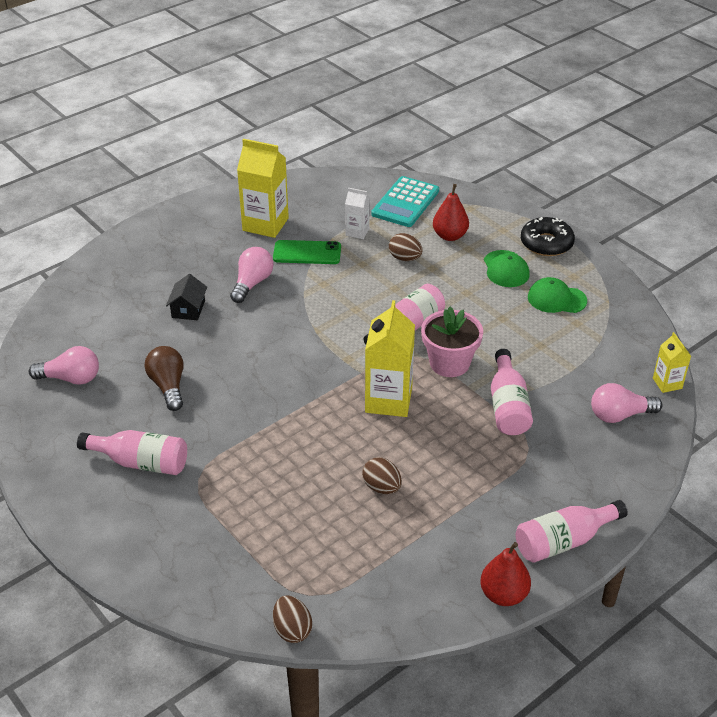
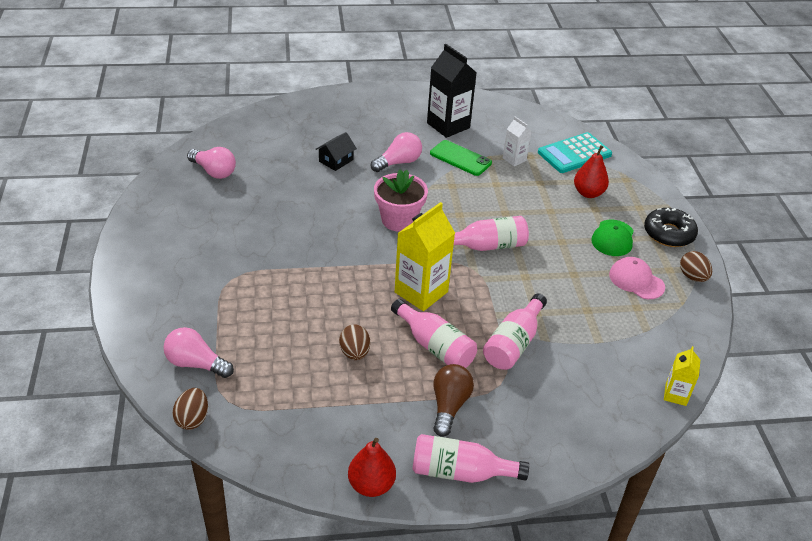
camera: 30 degrees right, 0 degrees up
pink bottle [77,430,187,475] -> pink bottle moved to [391,299,477,368]
brown light bulb [144,346,184,411] -> brown light bulb moved to [433,364,474,437]
yellow carton [237,139,289,238] -> black carton [427,44,476,138]
brown egg [389,233,423,261] -> brown egg moved to [680,251,712,282]
pink flower pot [421,307,483,377] -> pink flower pot moved to [374,169,428,232]
green cap [528,277,587,313] -> pink cap [609,257,665,299]
pink light bulb [591,383,662,423] -> pink light bulb moved to [164,327,234,378]

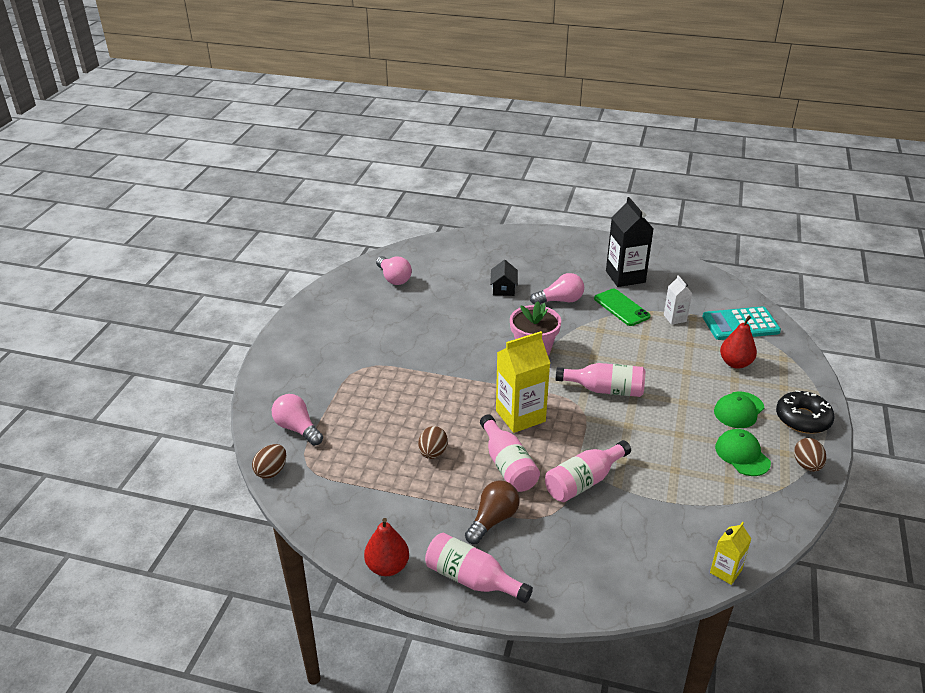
camera: 25 degrees right, 5 degrees down
black house [316,132,357,171] -> black house turned 60 degrees counterclockwise [490,260,518,296]
pink cap [609,257,665,299] -> green cap [715,429,771,476]

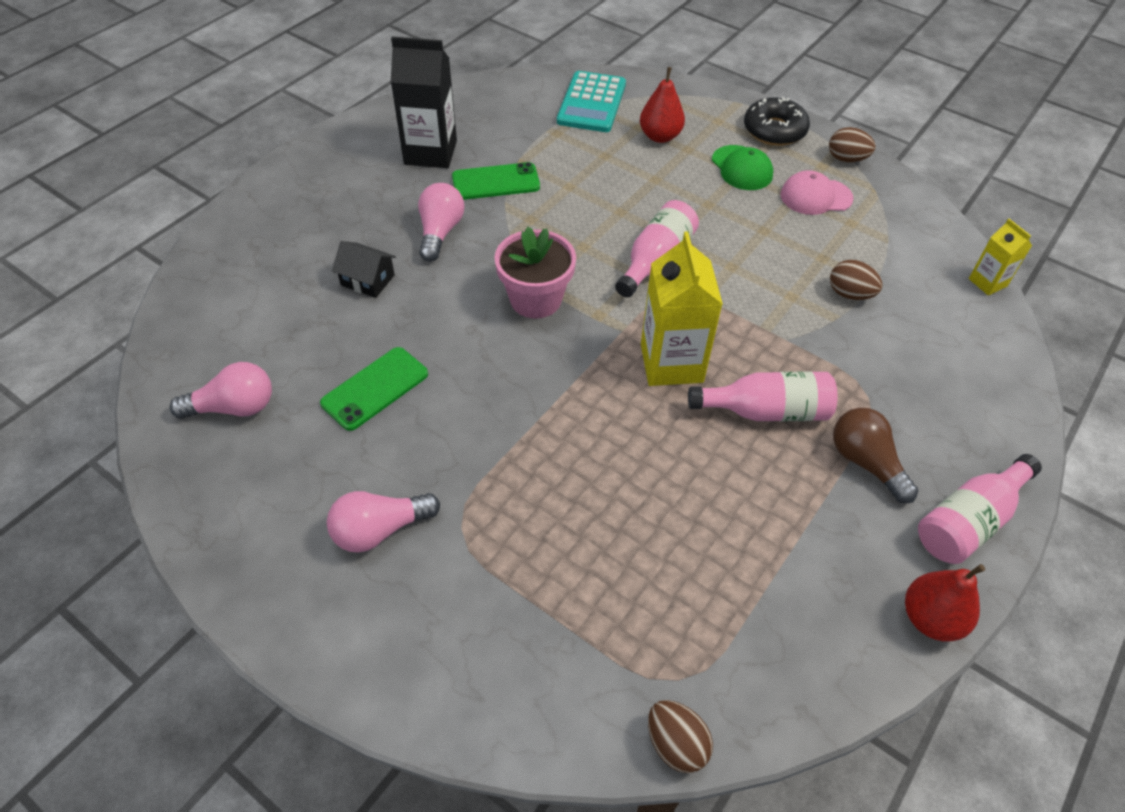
camera: 70 degrees left, 15 degrees up
pink light bulb [272,394,323,446] -> pink light bulb moved to [327,491,440,553]
brown egg [418,426,448,459] -> brown egg moved to [830,260,883,300]
pink bottle [545,440,631,502] -> none
white carton [664,275,692,325] -> none
green cap [715,429,771,476] -> pink cap [780,170,854,215]
none -> green phone [320,347,428,431]

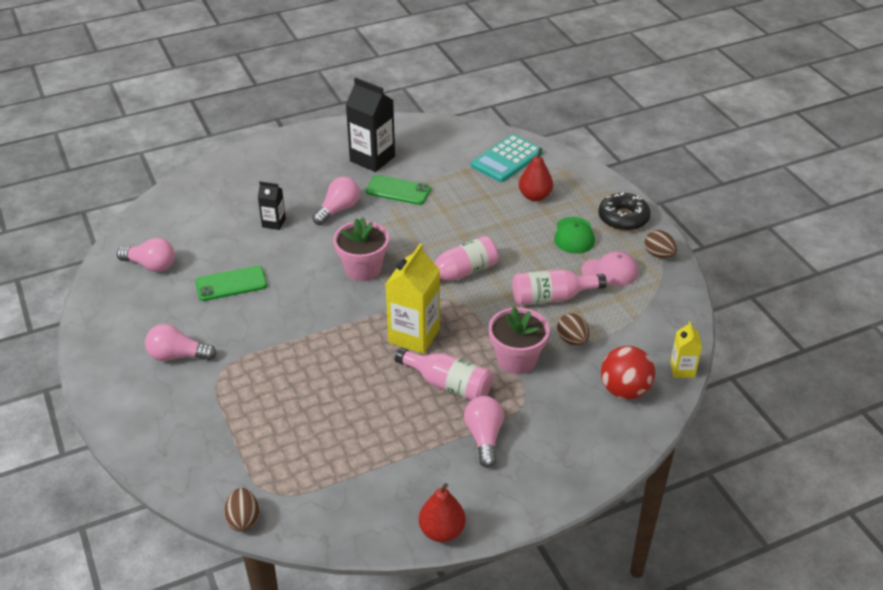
camera: 30 degrees right, 10 degrees down
black house [332,241,396,298] -> black carton [258,181,286,230]
pink cap [780,170,854,215] -> pink cap turned 150 degrees clockwise [581,251,638,286]
brown light bulb [833,408,918,503] -> pink light bulb [464,396,504,468]
pink bottle [918,454,1042,564] -> pink bottle moved to [512,269,607,305]
none -> pink flower pot [488,307,549,374]
none -> red ball [601,346,655,400]

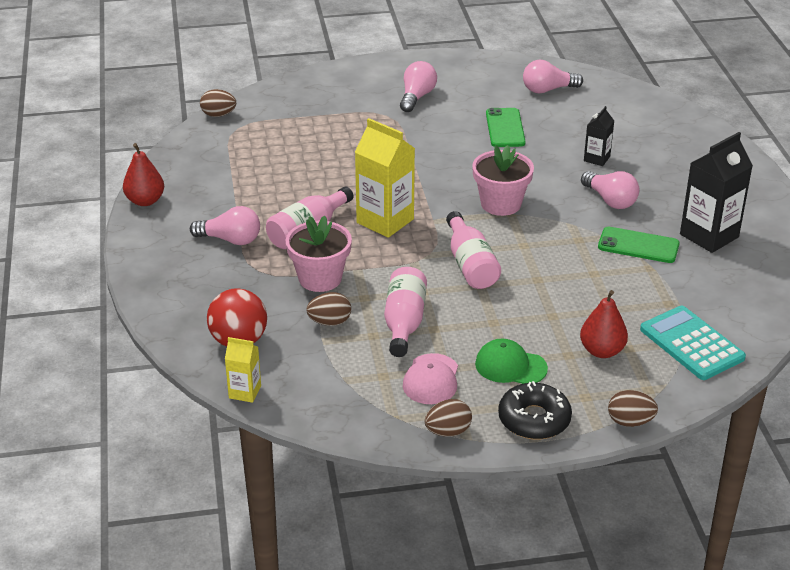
camera: 105 degrees right, 5 degrees down
pink light bulb [117,238,175,272] -> pink light bulb turned 45 degrees clockwise [523,60,583,93]
green phone [365,175,431,205] -> green phone turned 75 degrees clockwise [598,227,680,263]
none -> brown egg [608,390,658,427]

